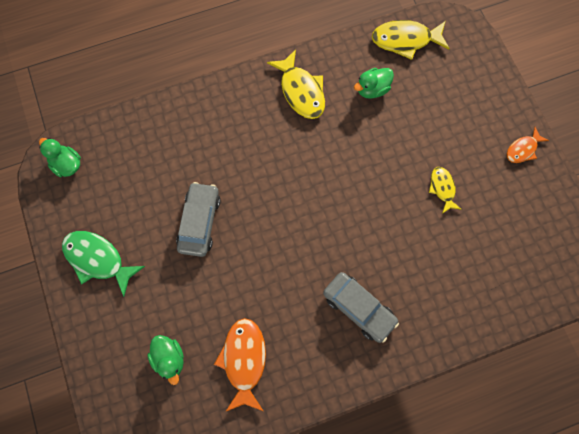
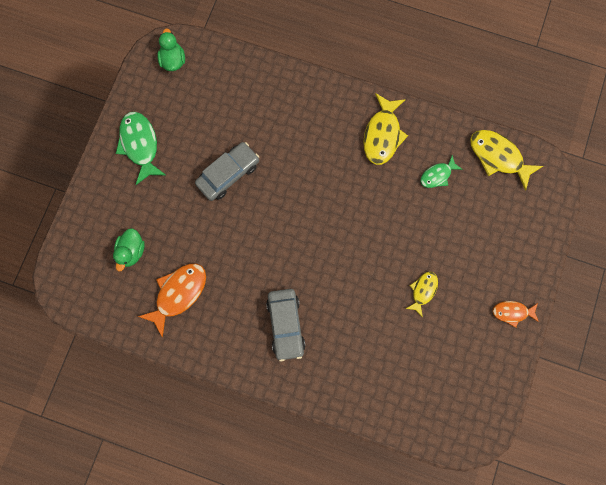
camera: 40 degrees right, 5 degrees up
green duck [354,68,394,99] -> green fish [420,155,463,188]

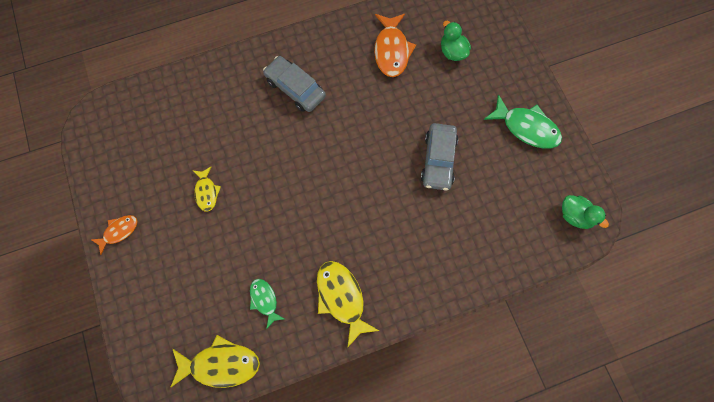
camera: 140 degrees right, 5 degrees down
green fish [420,155,463,188] -> green fish turned 45 degrees counterclockwise [250,279,284,328]

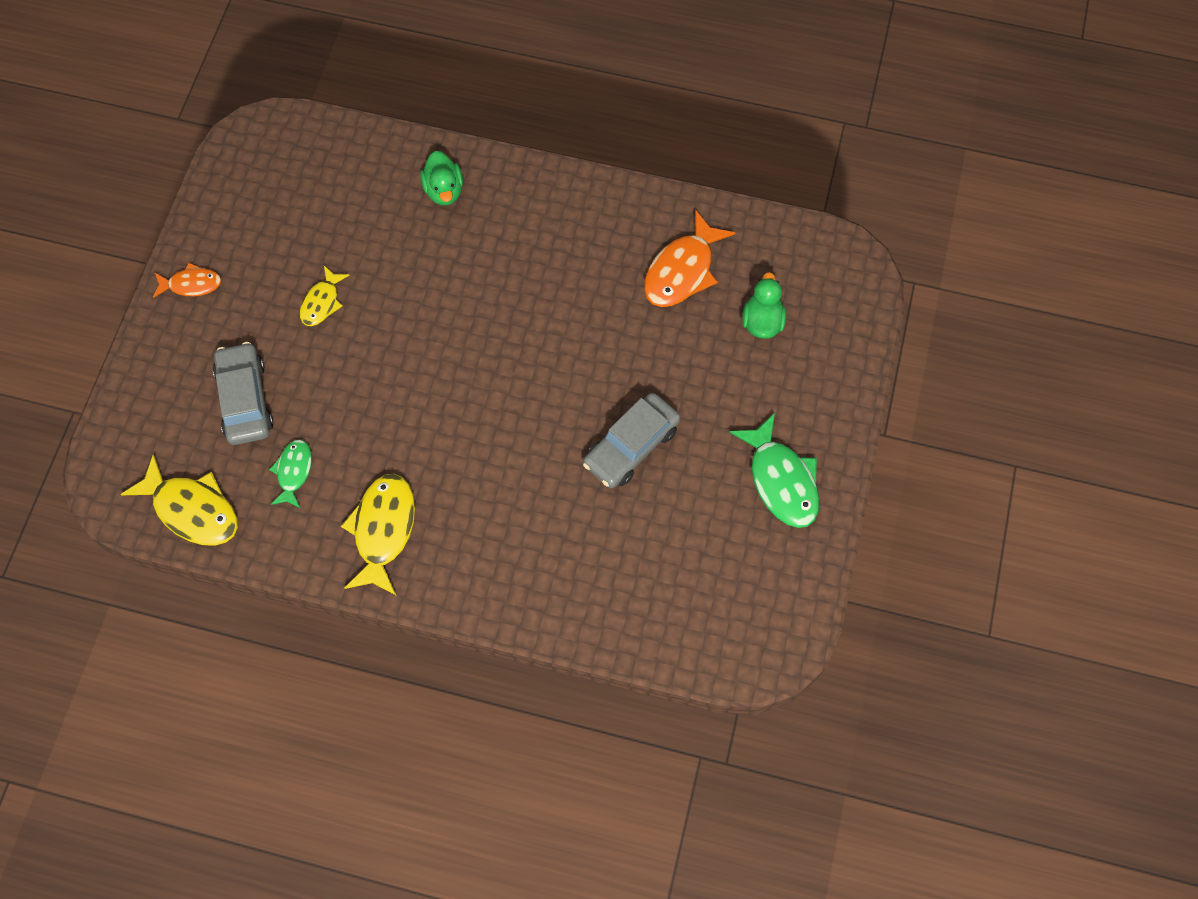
camera: 35 degrees right, 5 degrees down
grey car [263,56,326,112] -> grey car moved to [213,342,274,445]
green duck [562,195,609,229] -> green duck moved to [420,151,463,205]

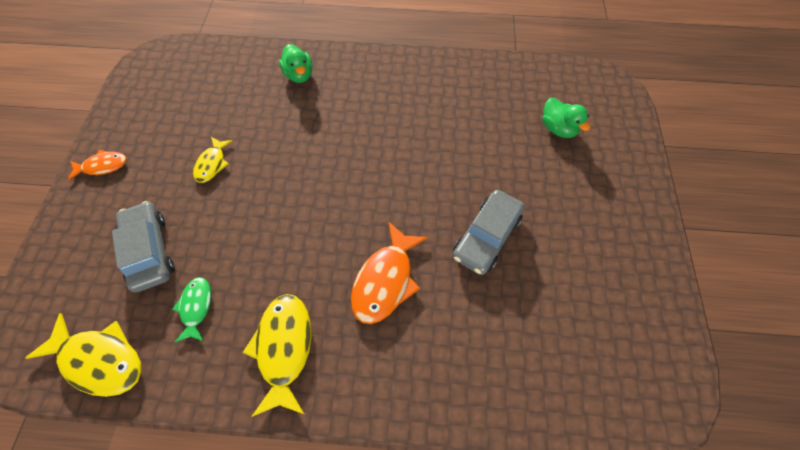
camera: 10 degrees left, 5 degrees down
orange fish [644,210,735,307] -> orange fish moved to [351,221,428,324]
green fish [730,413,819,528] -> none
green duck [742,272,786,339] -> green duck turned 150 degrees clockwise [543,98,590,138]

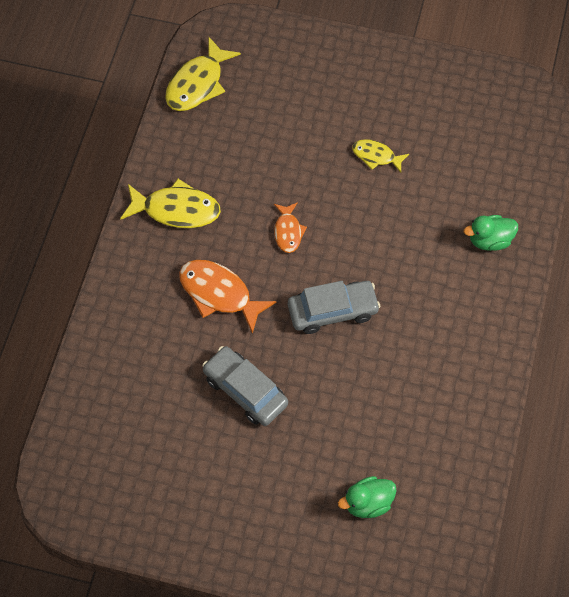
camera: 100 degrees right, 0 degrees up
orange fish [68,150,127,181] -> orange fish moved to [274,202,307,253]
grey car [112,201,175,292] -> grey car moved to [288,281,380,334]
green fish [172,277,211,343] -> none

